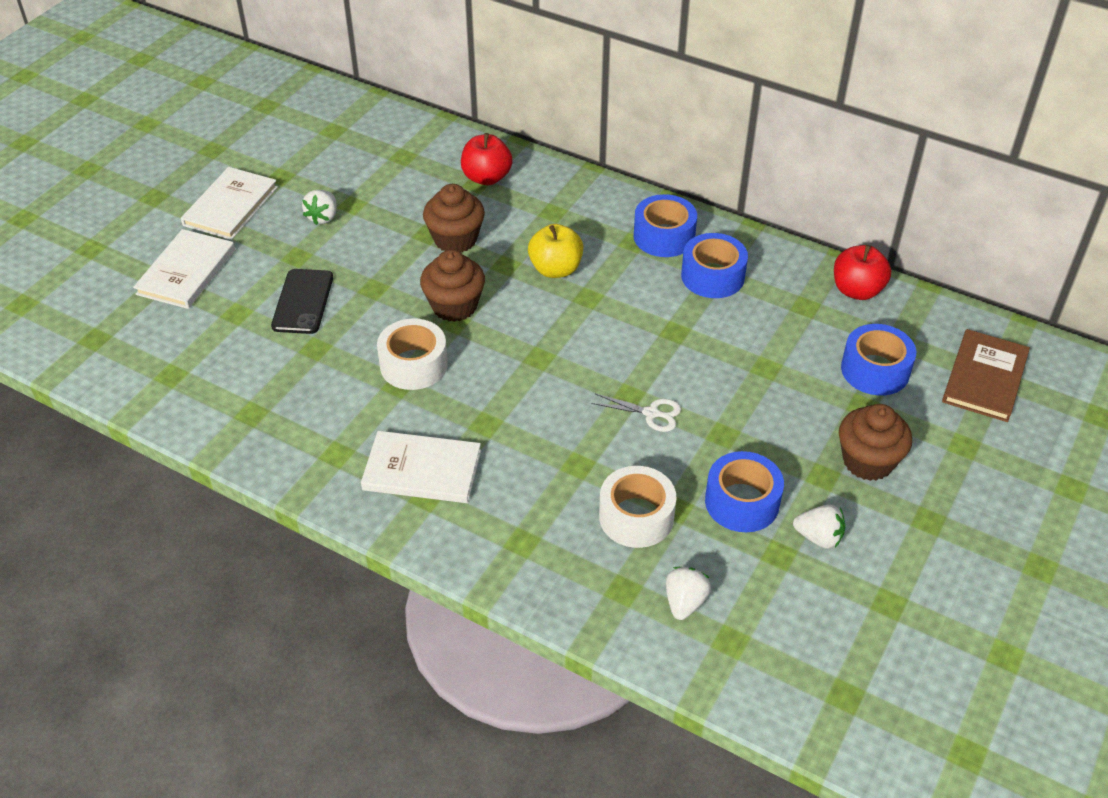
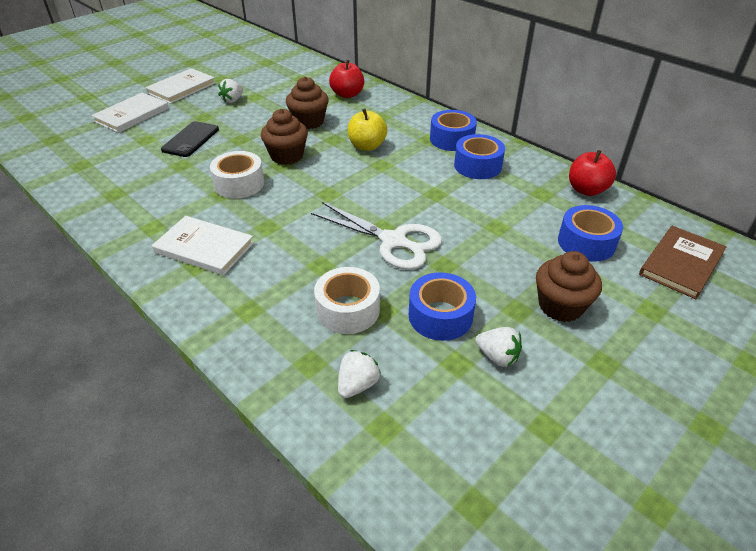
camera: 15 degrees right, 5 degrees down
white scissors [591,394,681,432] -> white scissors [311,202,442,270], size x1.98

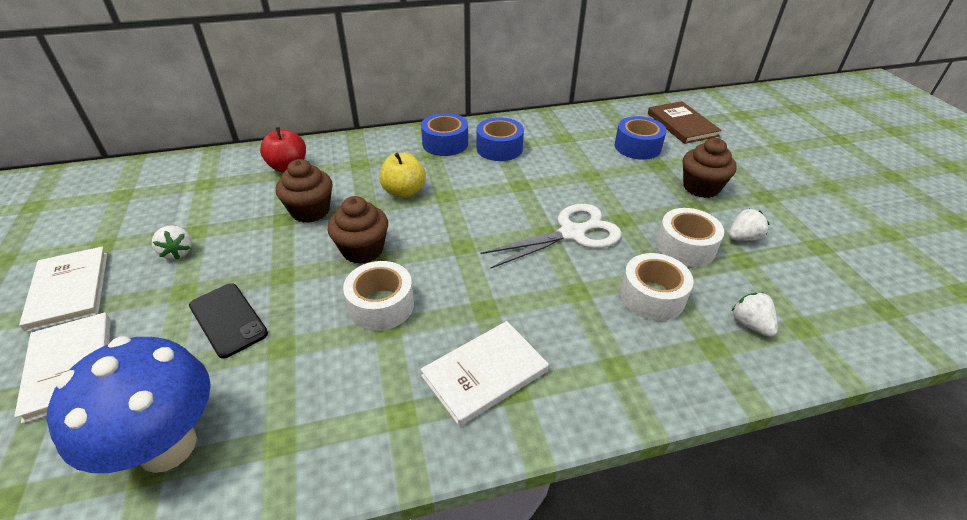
camera: 60 degrees left, 0 degrees up
blue tape [409,272,476,341] -> white tape [656,208,724,267]
red apple [569,150,616,196] -> none
none -> blue mushroom [46,336,211,473]

